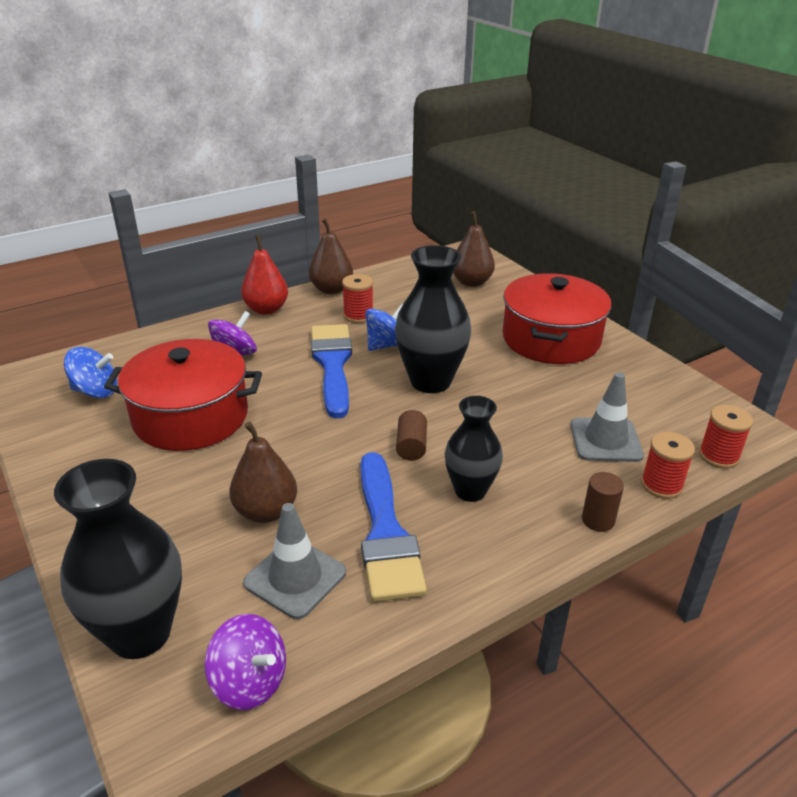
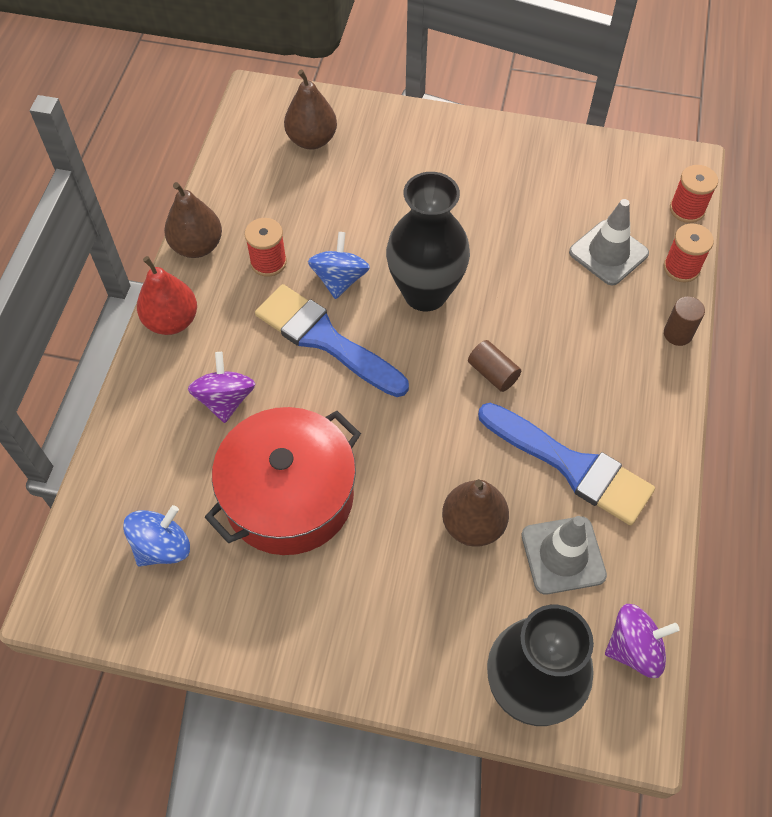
camera: 45 degrees left, 25 degrees up
black vase [445,396,503,502] -> none
red pot [503,273,611,364] -> none

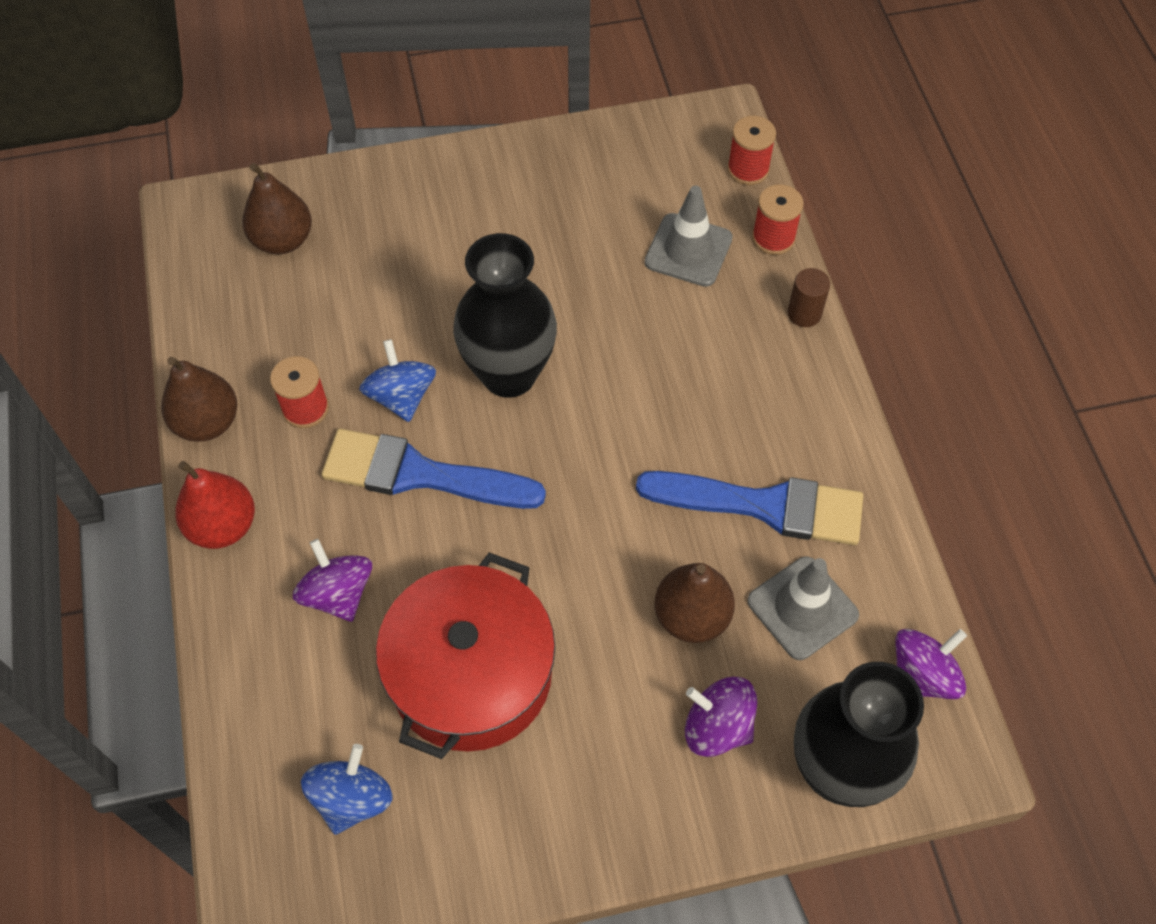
camera: 25 degrees left, 0 degrees up
brown cylinder [468,340,521,392] -> none
none -> purple spinning top [685,677,757,757]

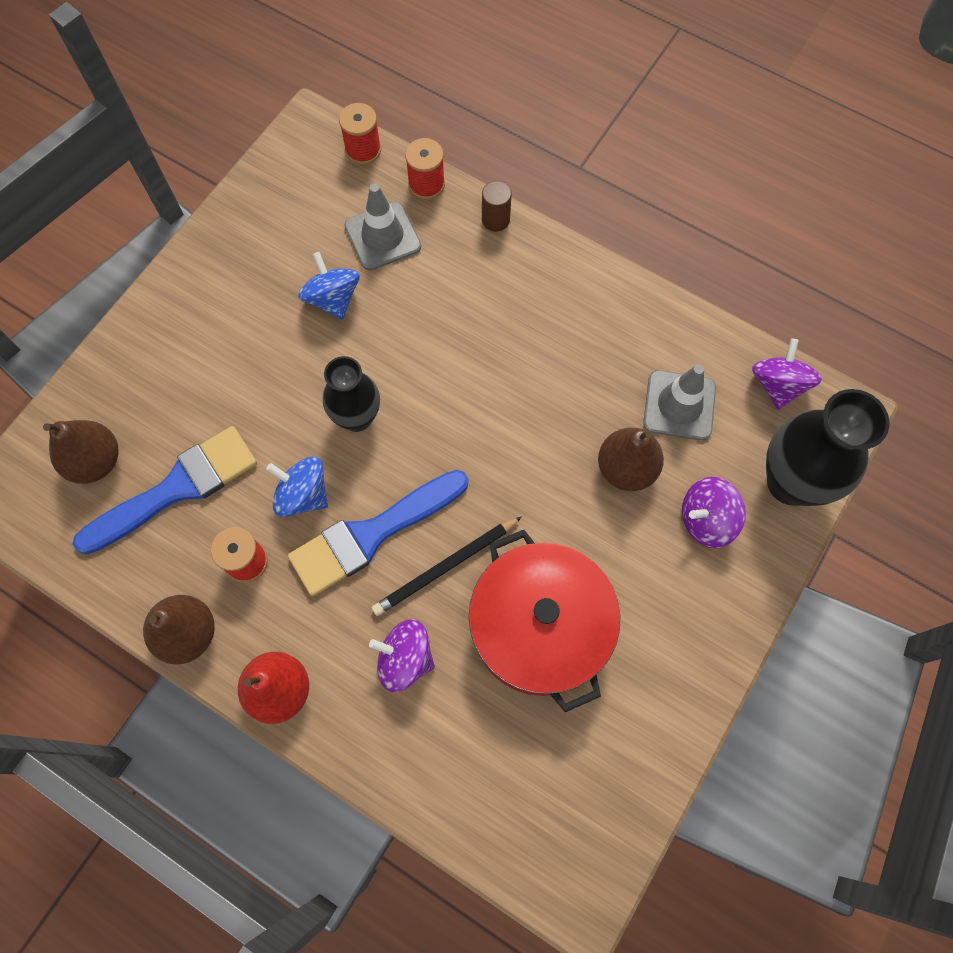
camera: 45 degrees left, 10 degrees up
blue spinning top [301,744,393,835] -> blue spinning top moved to [298,252,360,320]
black vase [453,233,557,398] -> black vase [323,356,380,432], size x0.64
blue brush [636,471,863,545] -> blue brush moved to [73,426,257,554]
none -> black pencil [371,517,522,616]

